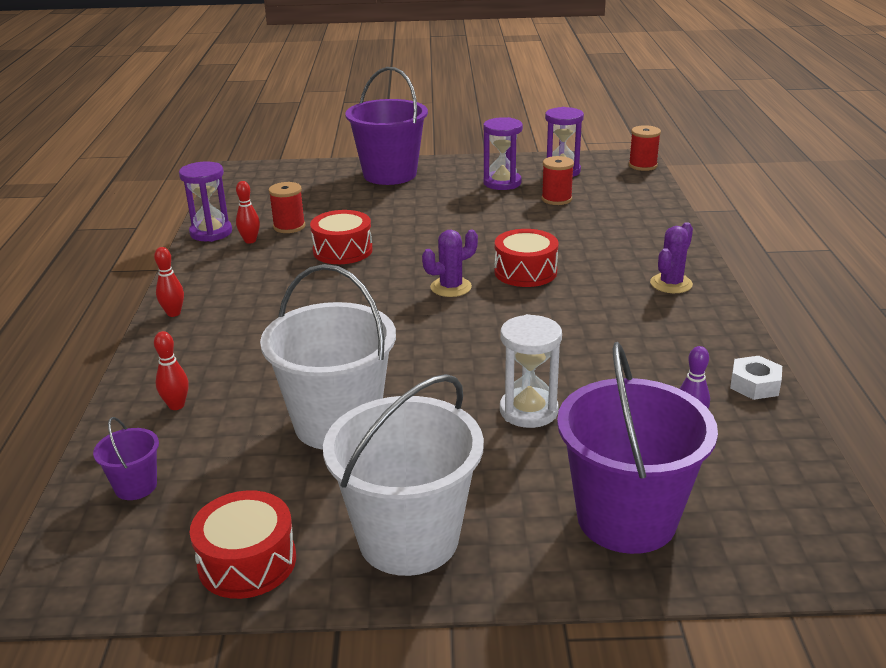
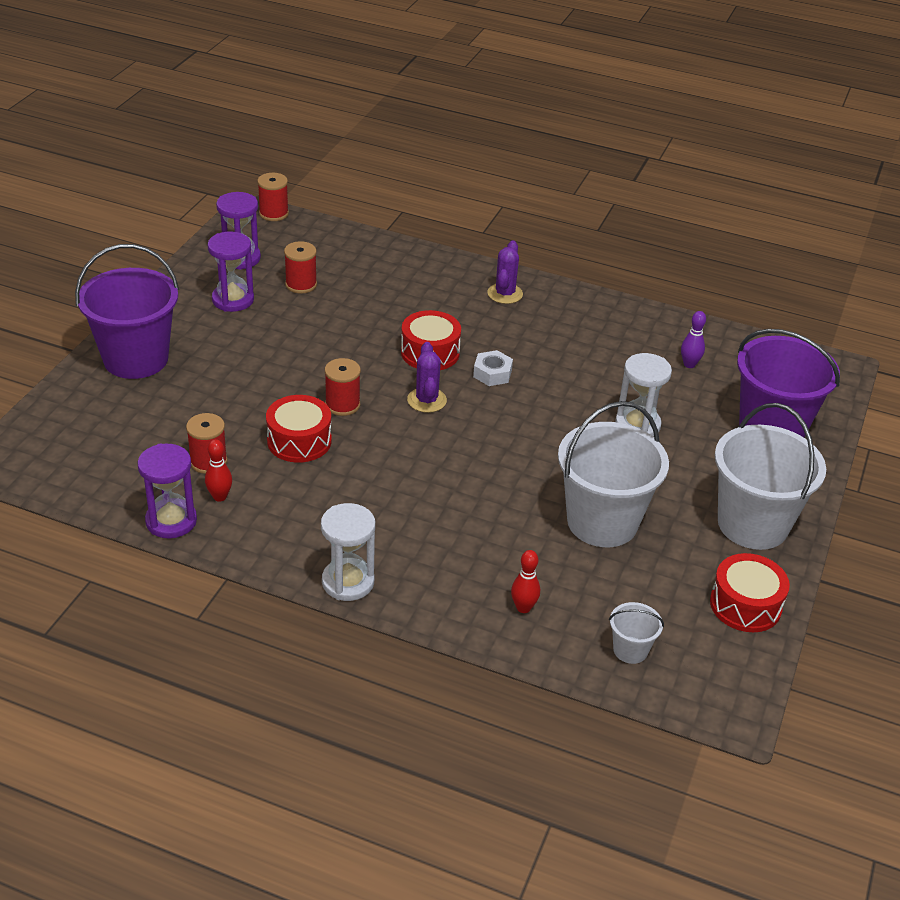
camera: 70 degrees left, 10 degrees up
purple bucket [93,417,159,500] -> white bucket [609,602,664,664]
red bowling pin [154,247,184,317] -> white hourglass [321,503,375,601]
purple cactus [650,222,693,293] -> purple cactus turned 45 degrees clockwise [487,240,523,304]
white nut [730,356,782,400] -> white nut moved to [473,350,513,386]
none -> red spool [325,358,361,416]

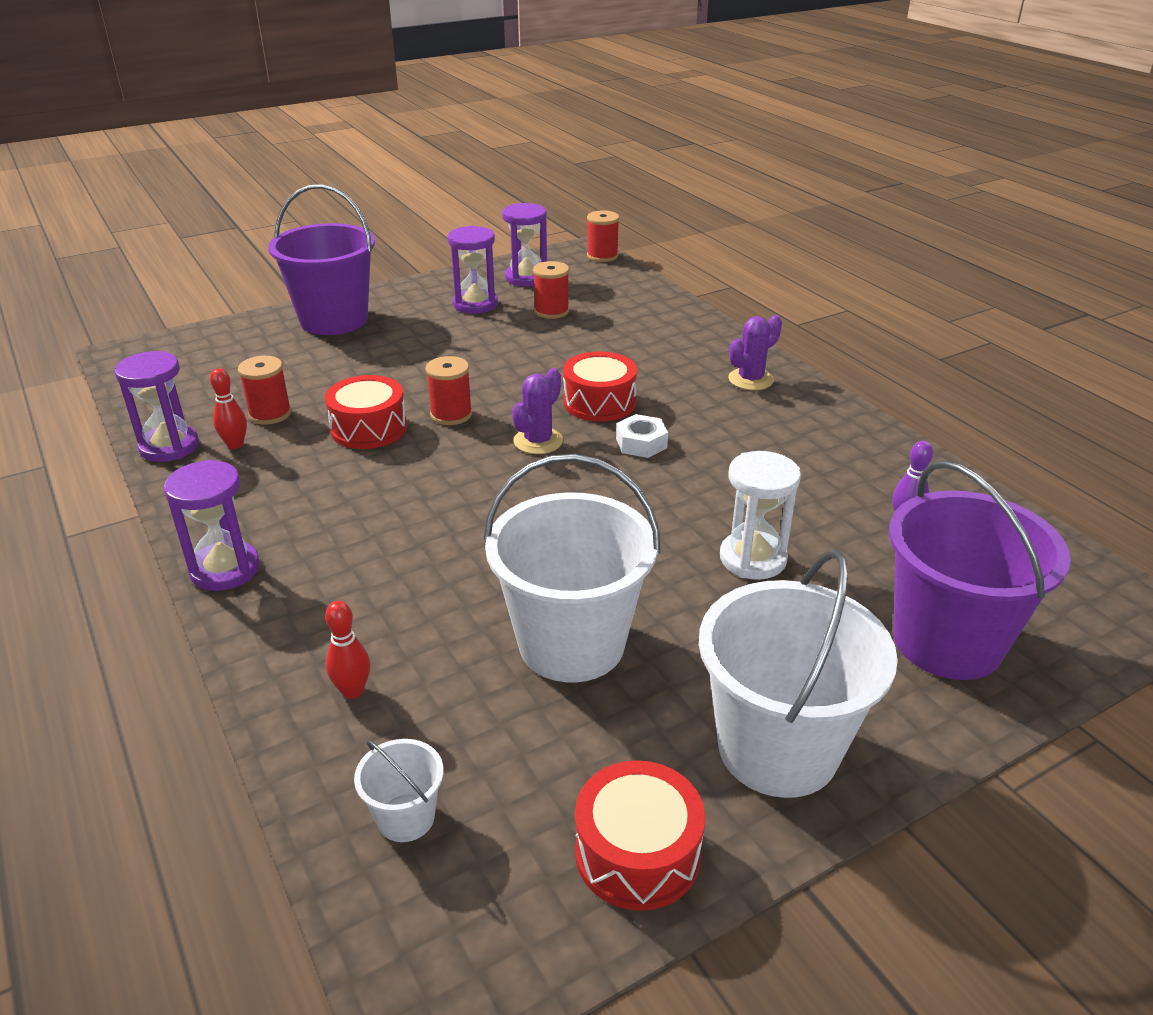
camera: 40 degrees right, 5 degrees down
white hourglass [321,503,375,601] -> purple hourglass [164,460,260,591]

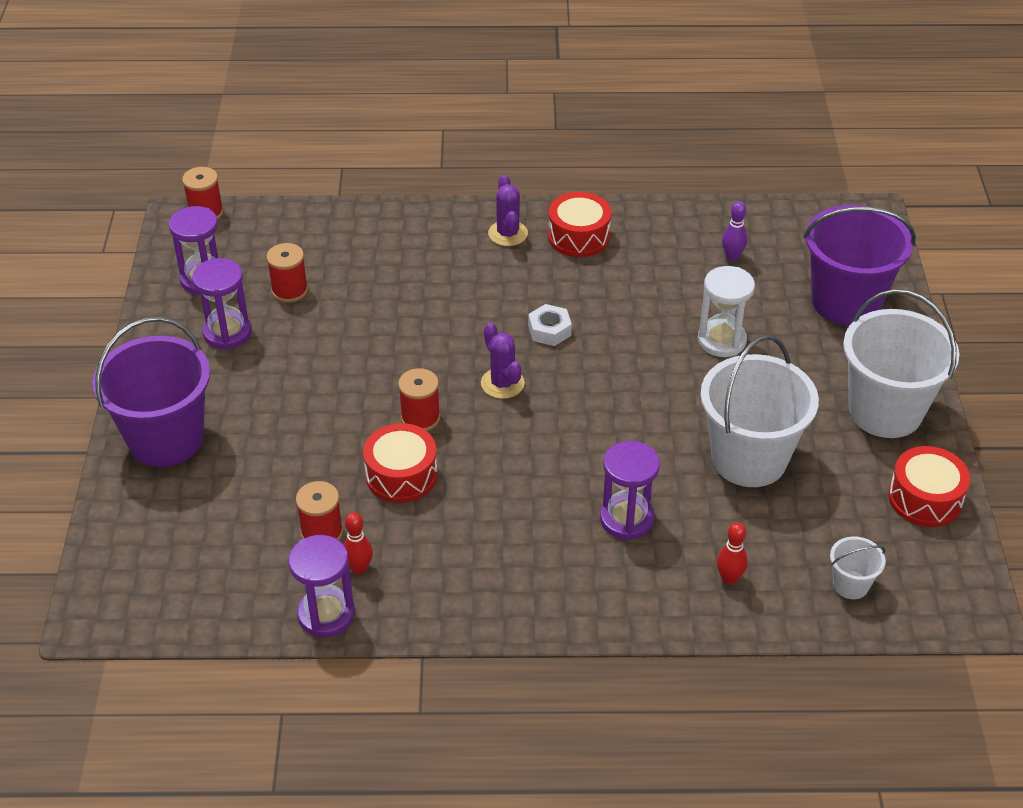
camera: 60 degrees left, 10 degrees up
purple hourglass [164,460,260,591] -> purple hourglass moved to [600,441,660,540]
red drum [563,351,637,422] -> red drum moved to [548,192,611,257]

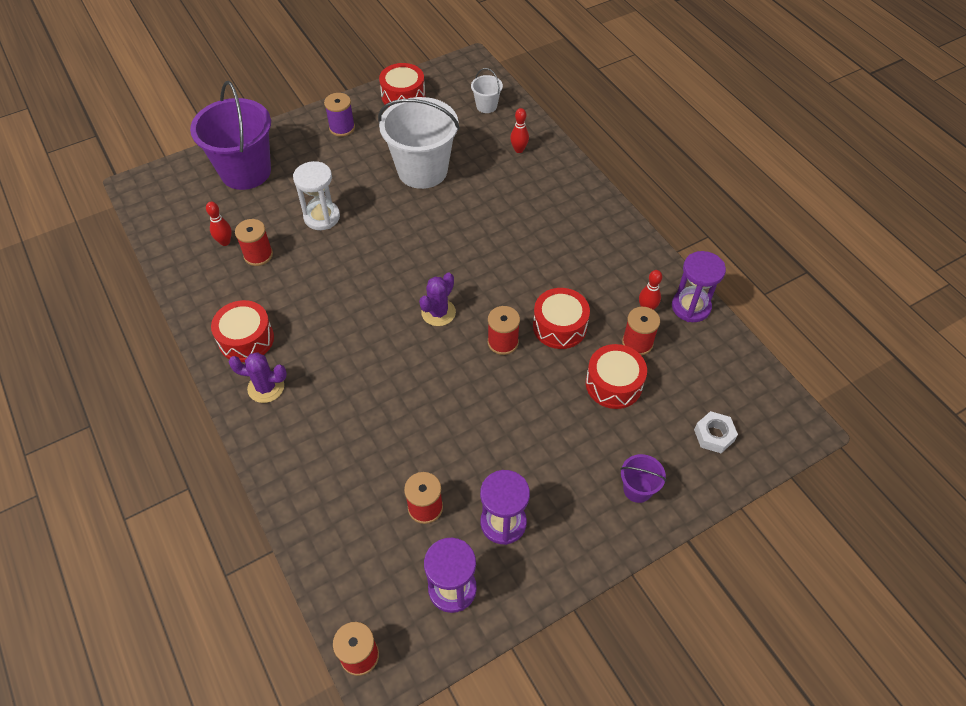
camera: 120 degrees left, 10 degrees up
purple bucket [92,316,210,467] -> purple bucket [620,454,666,503], size x0.44
purple cactus [488,175,528,246] -> purple cactus turned 45 degrees clockwise [229,352,287,403]
white nut [528,304,572,346] -> white nut moved to [694,411,738,453]
purple hourglass [600,441,660,540] -> none
purple bowling pin [722,201,747,261] -> red bowling pin [206,202,232,246]
white bucket [843,289,959,438] -> purple spool [324,93,355,137]
none -> red spool [235,219,273,266]
none -> red drum [586,344,647,409]

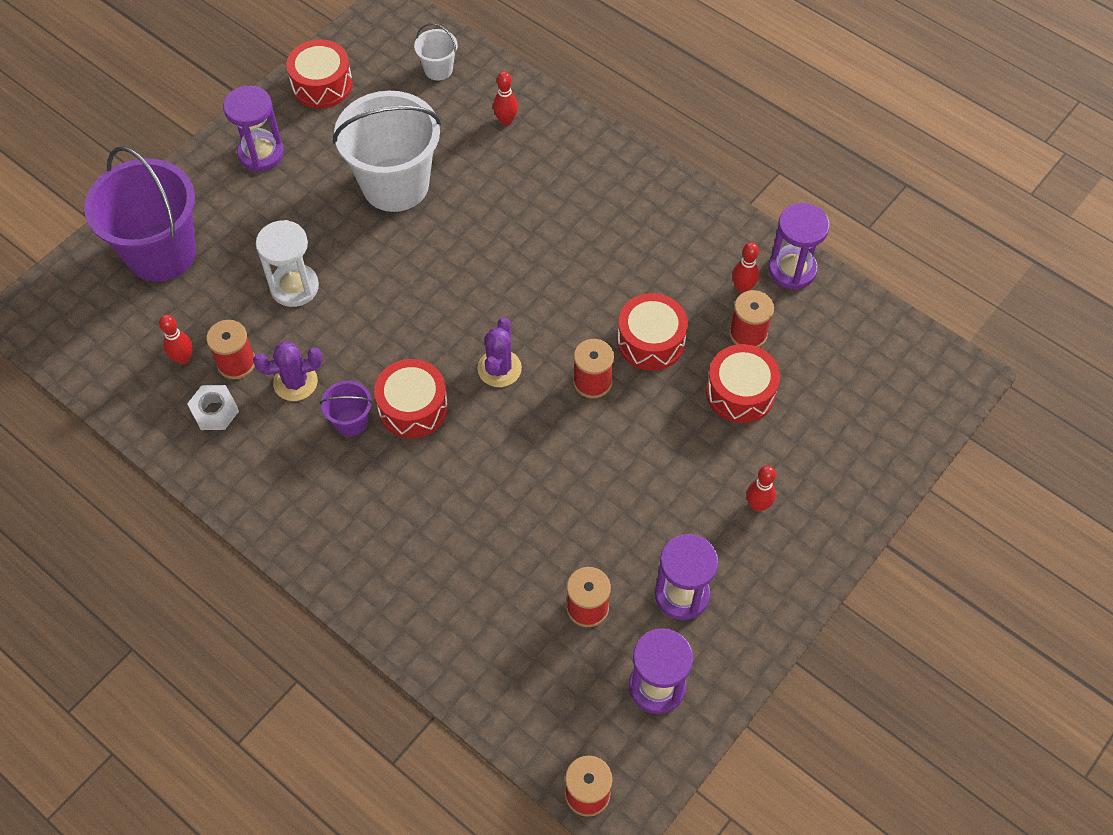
camera: 20 degrees left, 5 degrees up
red drum [211,300,274,362] -> red drum moved to [374,359,448,438]
purple cactus [229,352,287,403] -> purple cactus moved to [253,341,322,401]
purple spool [324,93,355,137] -> purple hourglass [223,86,284,172]
purple bucket [620,454,666,503] -> purple bucket moved to [320,381,373,436]
white nut [694,411,738,453] -> white nut moved to [187,385,239,430]
none -> red bowling pin [746,465,776,512]

